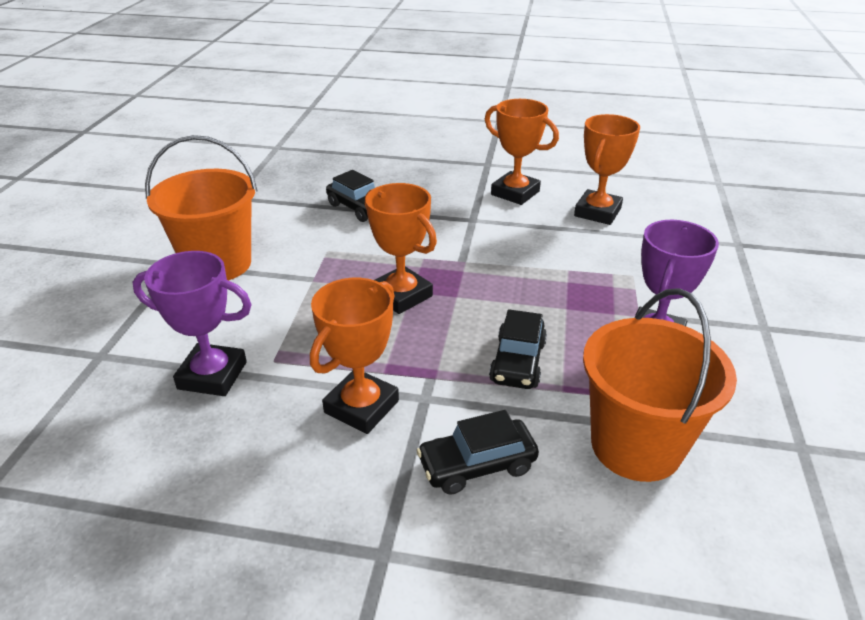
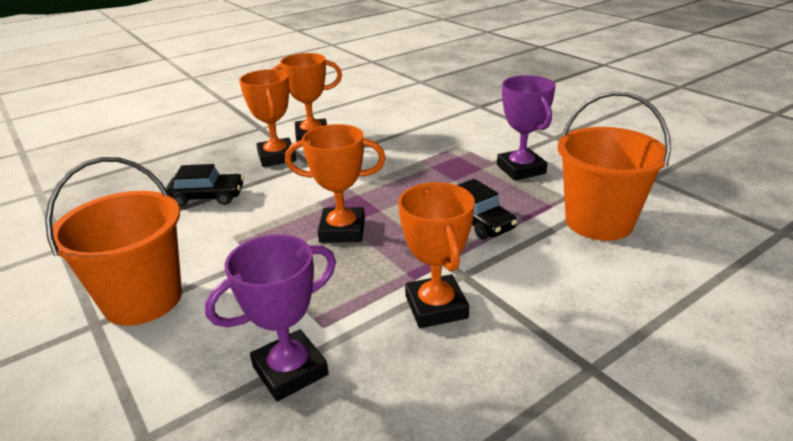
camera: 45 degrees left, 5 degrees down
black car [416,410,539,495] -> none
orange trophy [574,114,640,225] -> orange trophy moved to [239,69,296,167]

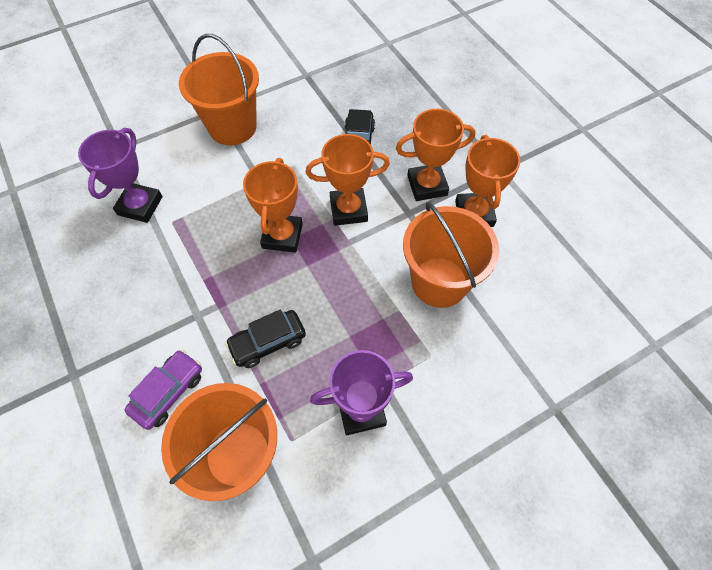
camera: 95 degrees right, 30 degrees up
purple trophy [205,234,336,401] -> purple trophy turned 45 degrees clockwise [78,128,163,223]
orange trophy [398,182,475,328] -> orange trophy moved to [306,134,390,226]
none -> purple car [125,350,202,430]
none -> orange bucket [403,202,499,308]

